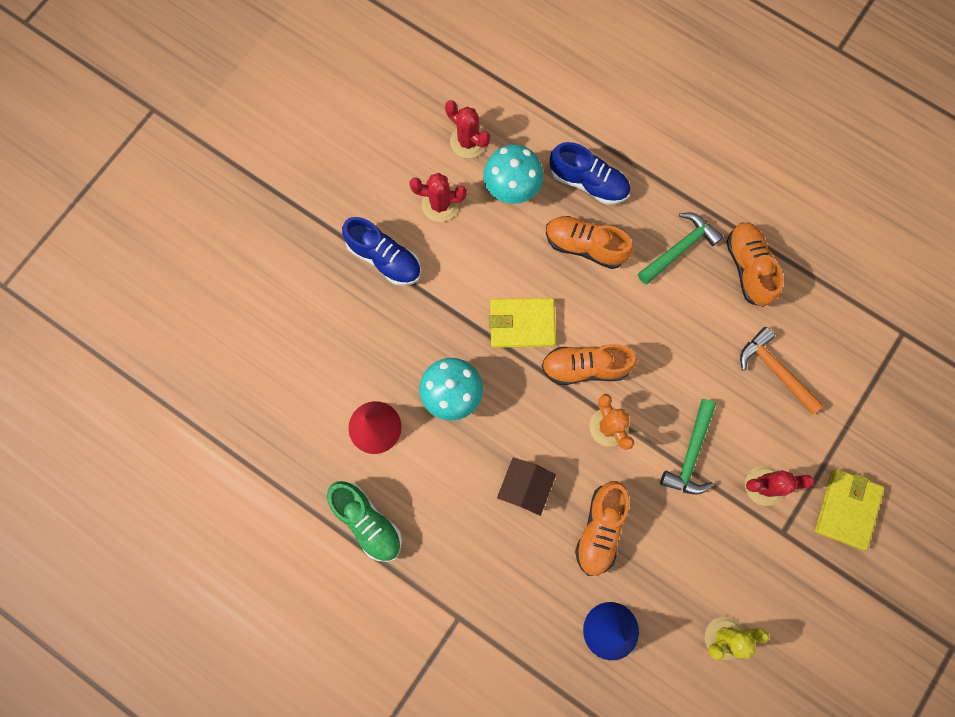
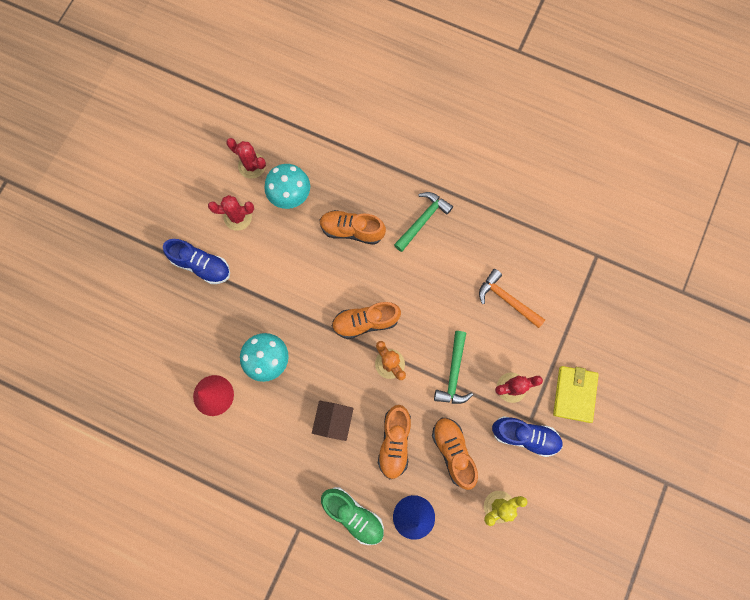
camera: 10 degrees left, 0 degrees up
green shoe [327,481,402,562] -> green shoe moved to [321,487,384,545]
yellow wallet [489,298,556,348] -> none
blue shoe [550,142,630,205] -> blue shoe moved to [492,416,563,457]
orange shoe [726,222,783,307] -> orange shoe moved to [432,418,478,490]

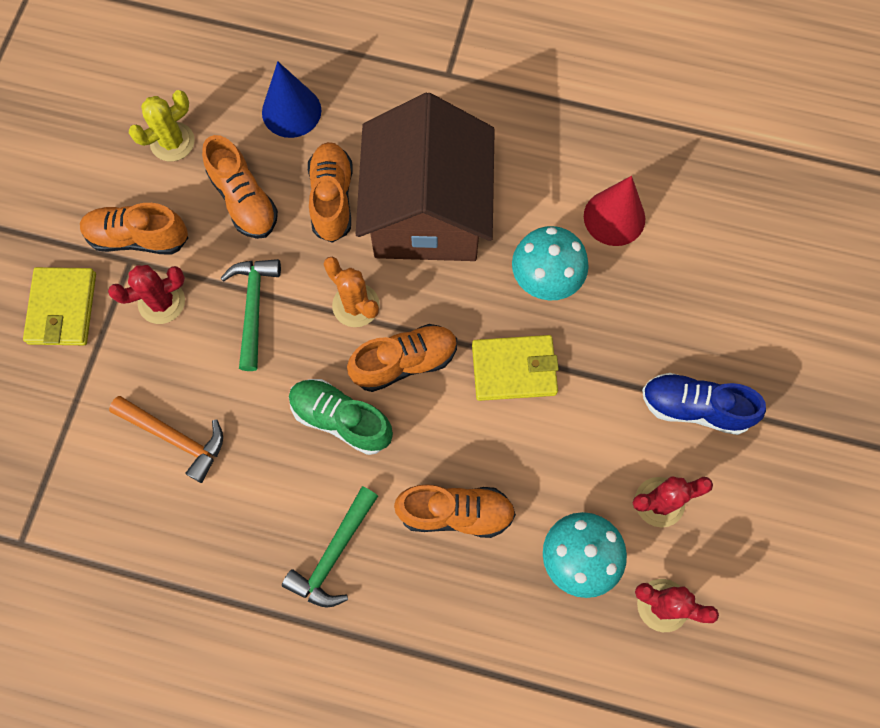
camera: 170 degrees right, 5 degrees down
brown house [312,401,354,441] -> brown house [356,93,495,261], size x2.40
green shoe [321,487,384,545] -> green shoe moved to [289,379,393,455]
blue shoe [492,416,563,457] -> orange shoe [80,203,188,255]
none -> yellow wallet [472,335,559,401]

